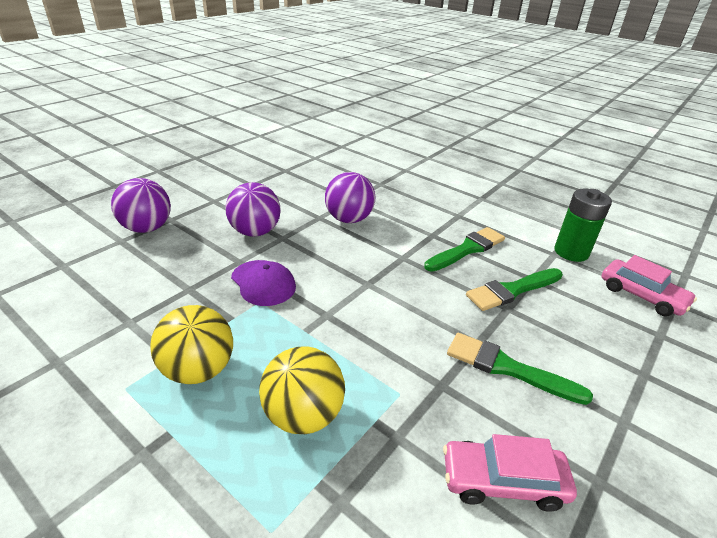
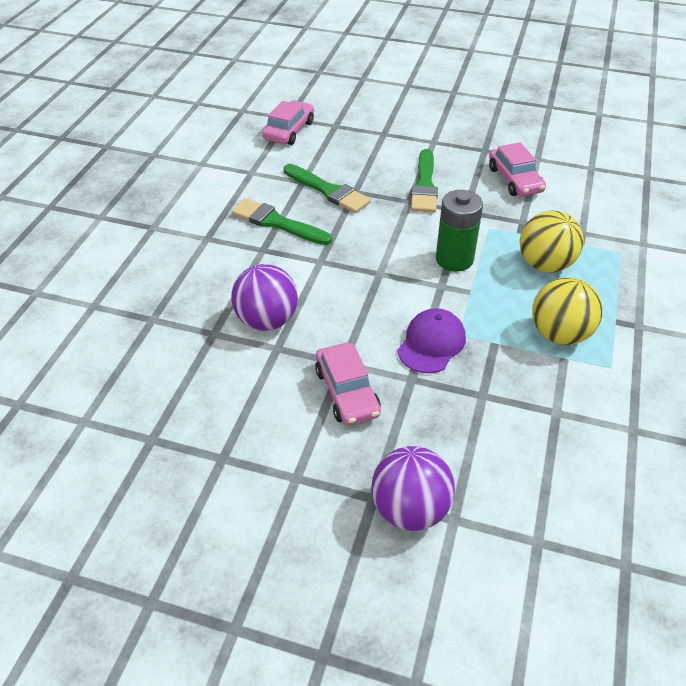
camera: 110 degrees left, 10 degrees up
purple ball [226,182,281,237] -> pink car [315,343,381,426]
green battery [554,189,612,262] -> green battery moved to [436,190,483,272]

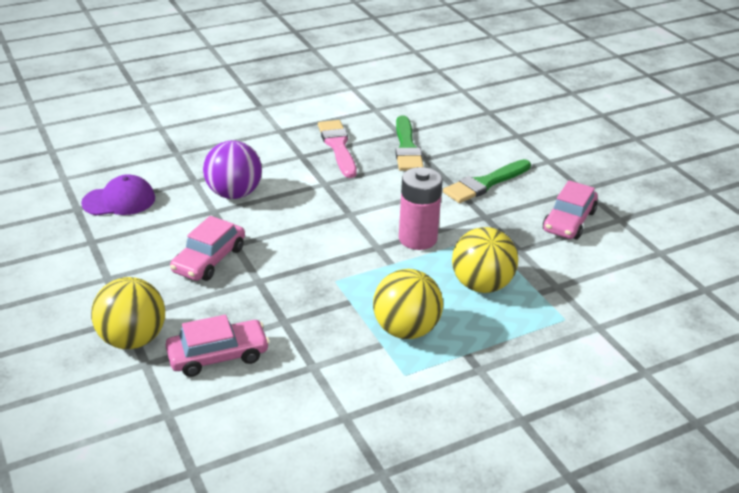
camera: 45 degrees right, 10 degrees down
green brush [231,198,332,245] -> pink brush [318,120,357,178]
pink car [262,100,314,145] -> pink car moved to [166,315,270,377]
purple ball [371,446,455,531] -> yellow ball [91,277,165,349]
purple cap [397,308,466,373] -> purple cap moved to [81,174,155,216]
green battery [436,190,483,272] -> pink battery [399,167,443,250]

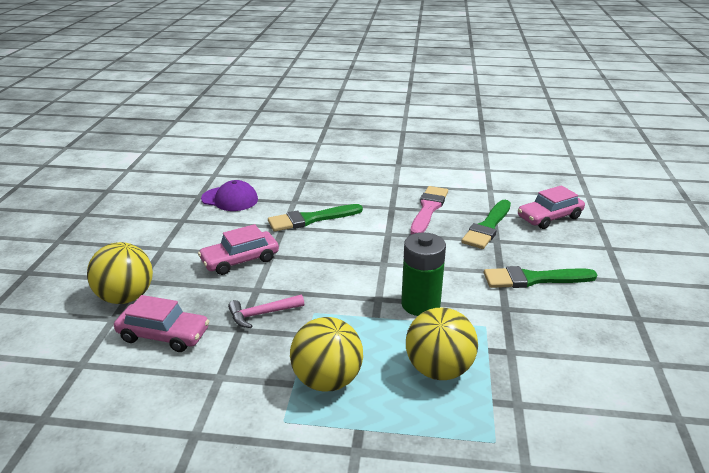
camera: 35 degrees right, 5 degrees down
purple ball [203,140,262,199] -> green brush [268,204,363,232]
pink battery [399,167,443,250] -> green battery [401,232,446,316]
pink car [543,180,598,240] -> pink car moved to [518,185,585,229]
none -> pink hammer [228,294,304,328]

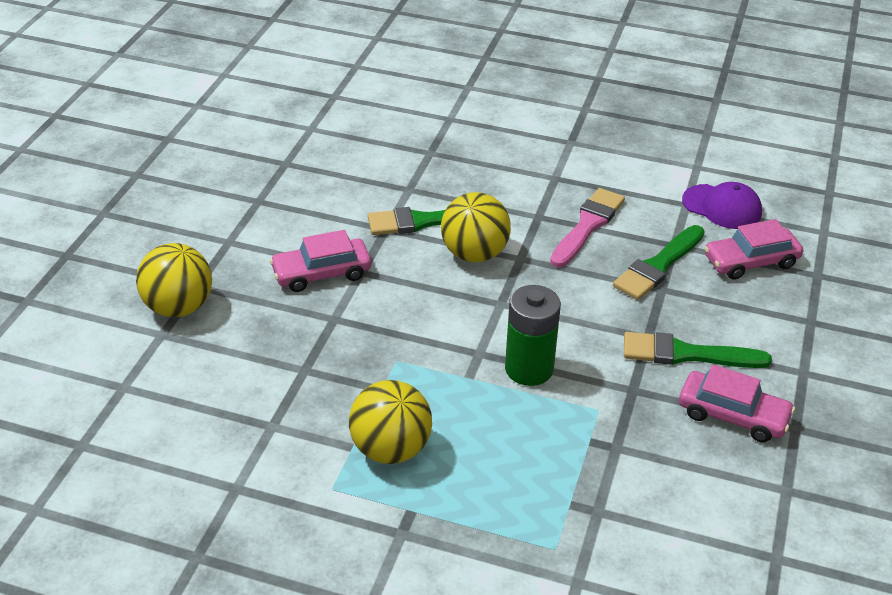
camera: 10 degrees right, 10 degrees up
pink car [114,295,209,352] -> pink car moved to [679,364,795,443]
purple cap [201,180,258,211] -> purple cap moved to [682,182,762,229]
pink hammer [228,294,304,328] -> none
yellow ball [406,307,478,380] -> yellow ball moved to [441,192,511,262]

